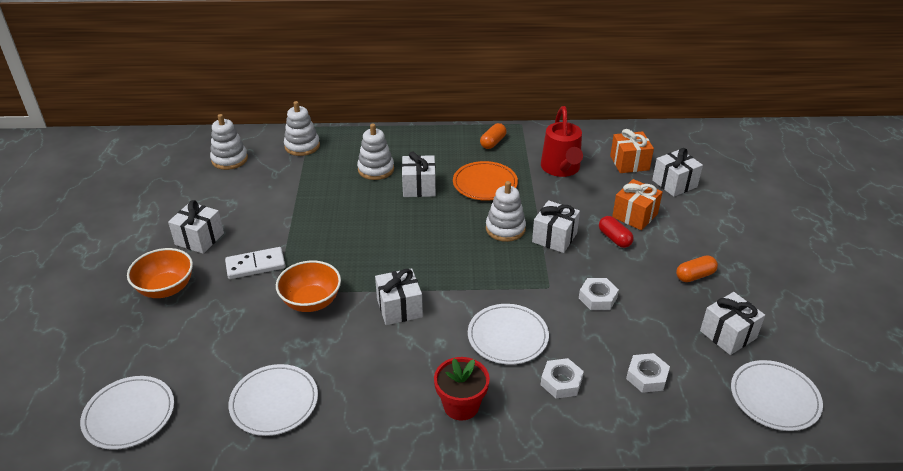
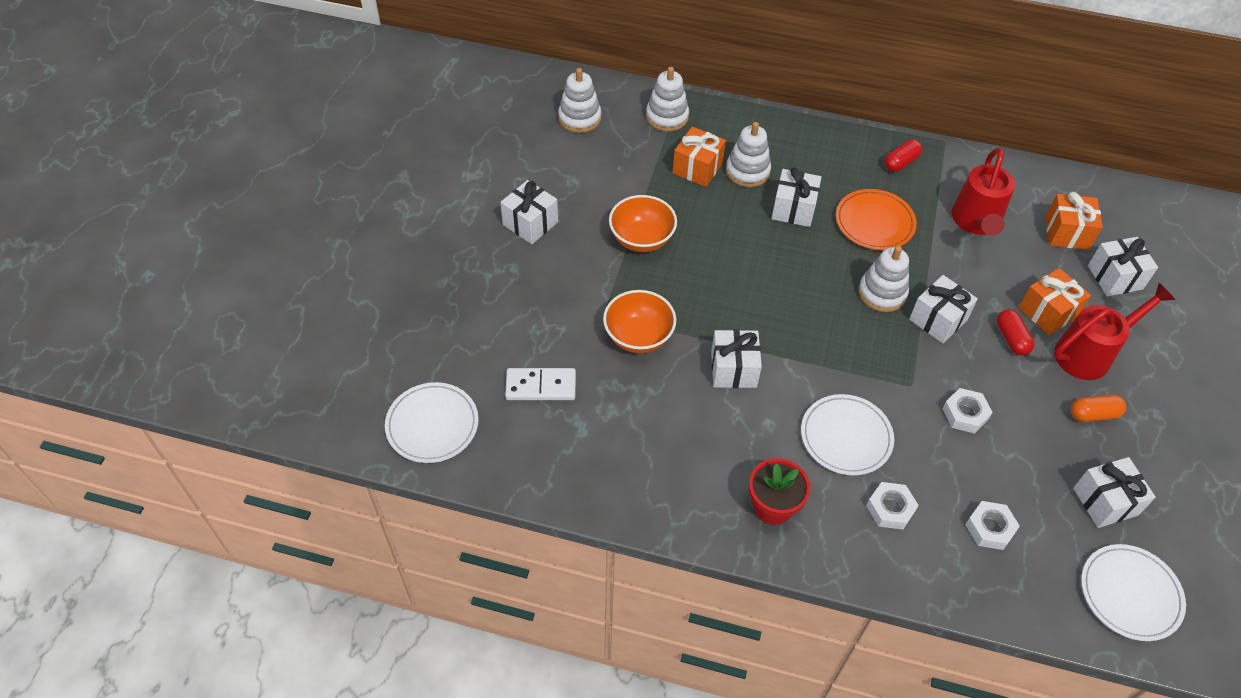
camera: 15 degrees right, 15 degrees up
orange bowl [127,248,193,298] -> orange bowl moved to [609,195,677,252]
white domino [225,247,285,279] -> white domino moved to [505,368,576,400]
white plate [228,364,318,436] -> none
orange capsule [480,123,506,149] -> red capsule [884,139,922,172]
none -> orange gift [673,127,726,187]
none -> red watering can [1054,283,1175,380]

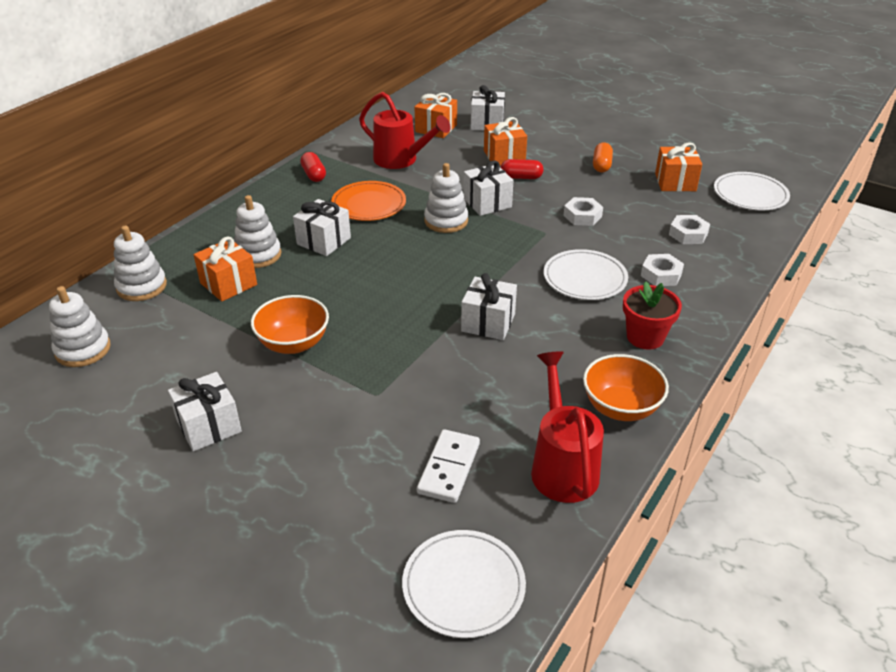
camera: 70 degrees left, 15 degrees down
orange bowl [603,290,676,353] -> orange bowl moved to [583,354,669,421]
red watering can [1054,283,1175,380] -> red watering can moved to [531,351,604,503]
white gift [1073,457,1156,528] -> orange gift [655,142,702,192]

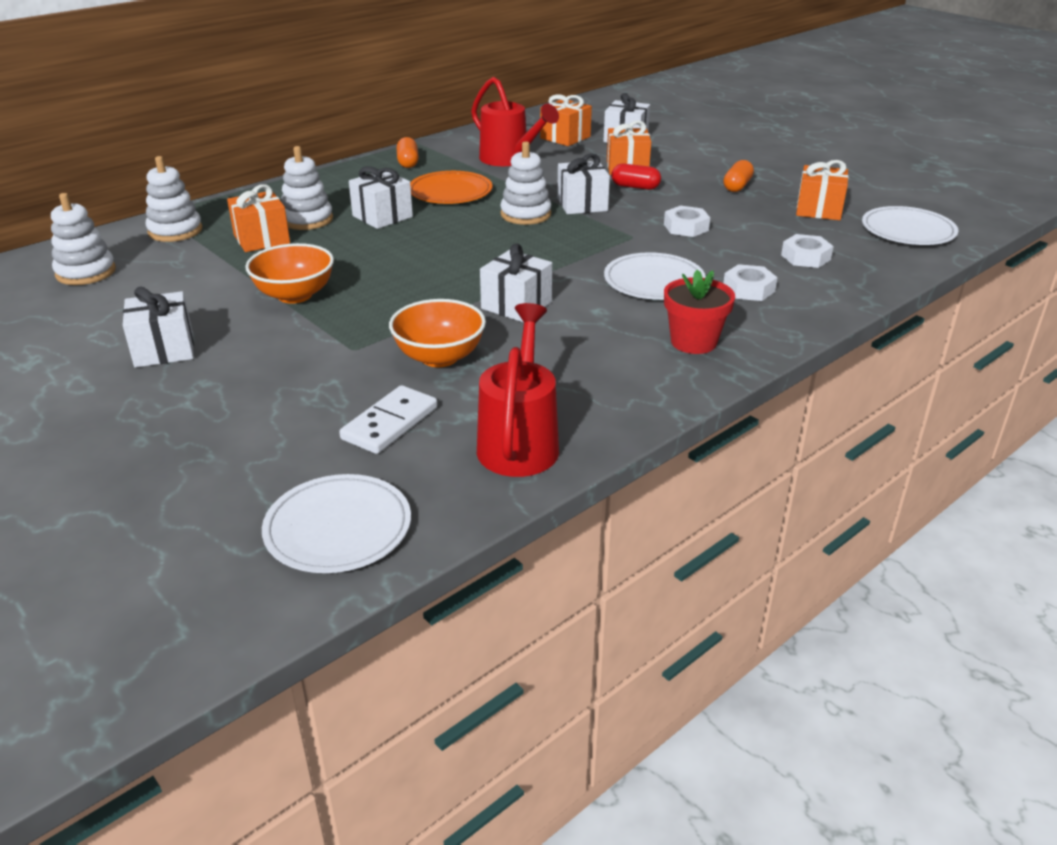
camera: 15 degrees right, 5 degrees down
red capsule [300,152,326,182] -> orange capsule [397,137,419,168]
orange bowl [583,354,669,421] -> orange bowl moved to [389,299,486,367]

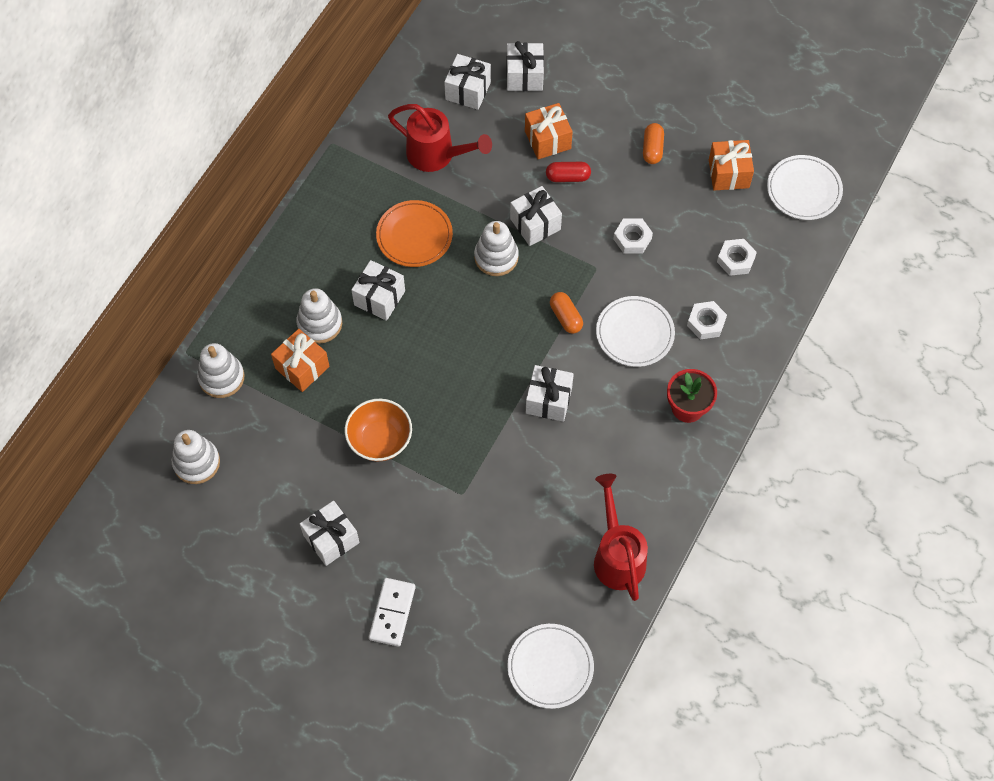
camera: 20 degrees left, 30 degrees up
white domino [339,385,437,454] -> white domino moved to [369,578,416,646]
orange bowl [389,299,486,367] -> none
orange capsule [397,137,419,168] -> orange capsule moved to [550,292,583,334]
orange gift [540,94,592,146] -> white gift [444,54,491,110]

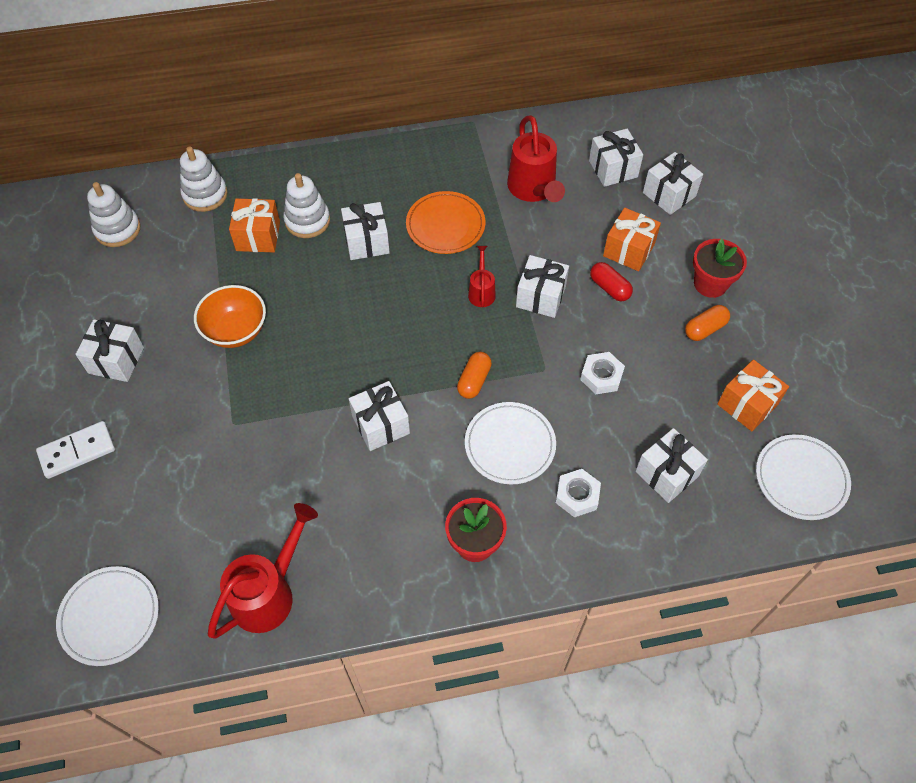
camera: 50 degrees right, 5 degrees down
white stacking toy [474,221,519,276] -> red watering can [468,246,496,307]
white nut [717,239,757,276] -> white gift [636,428,708,503]
none -> red flower pot [693,239,747,298]

